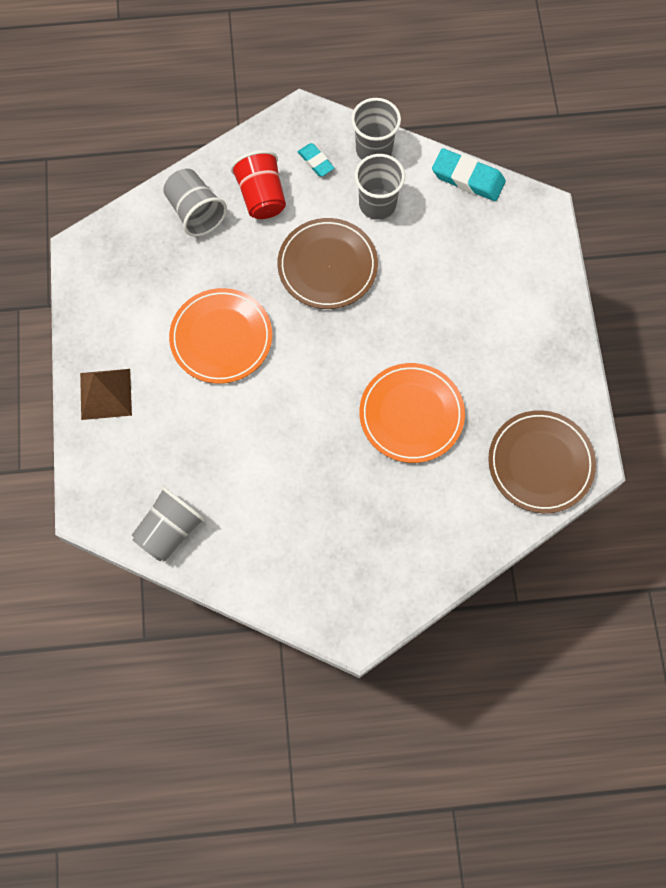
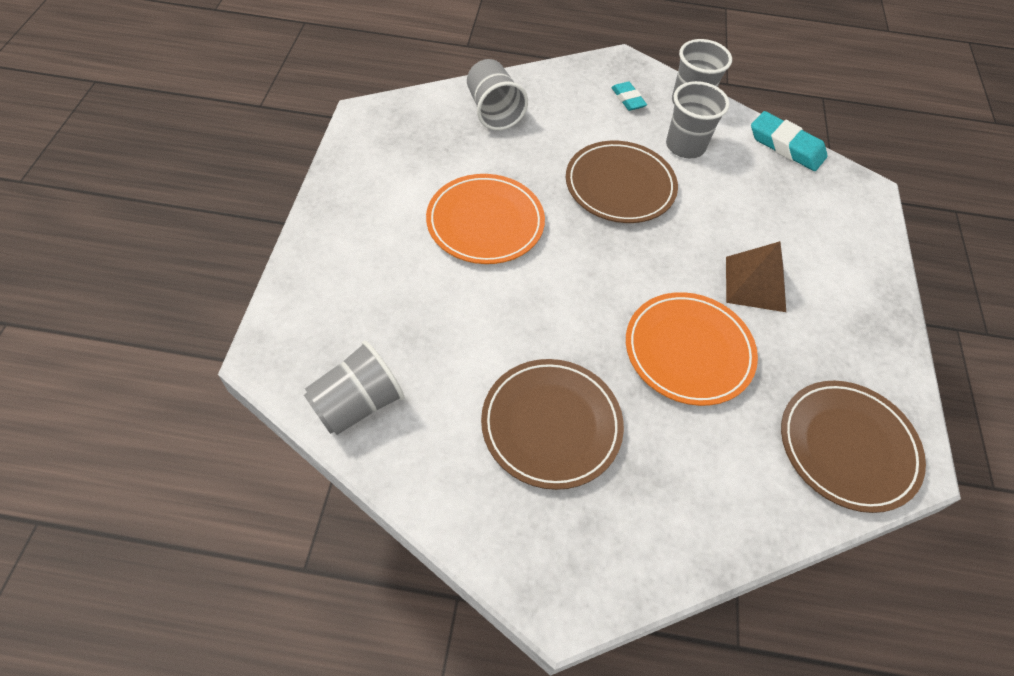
camera: 10 degrees right, 15 degrees down
brown pyramid [80,369,132,420] -> brown pyramid moved to [726,241,786,312]
red cup [231,150,286,219] -> none
none -> brown plate [481,359,624,490]

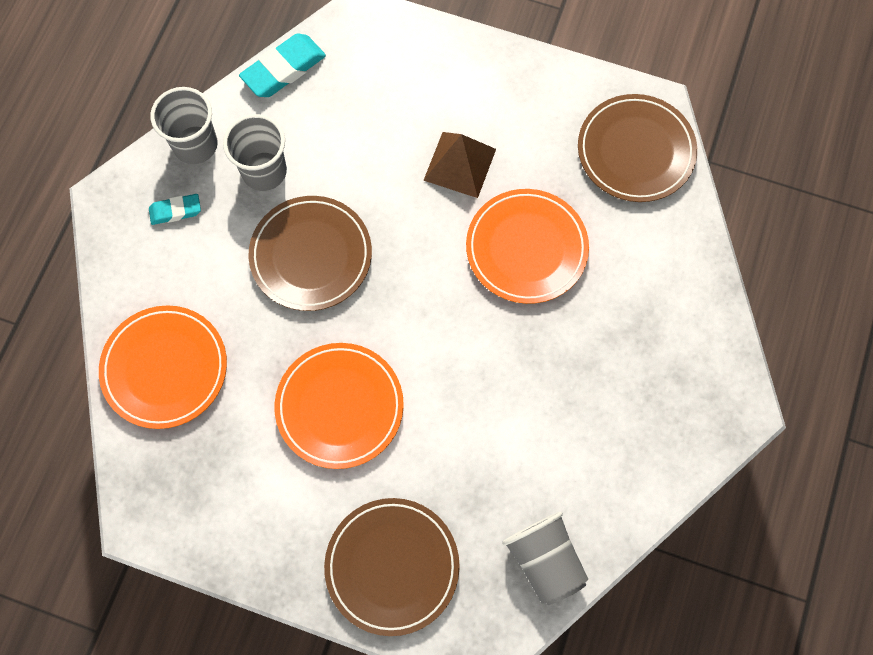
camera: 75 degrees left, 15 degrees up
grey cup [467,59,528,130] -> orange plate [99,305,227,429]
brown plate [481,359,624,490] -> brown plate moved to [324,498,460,636]

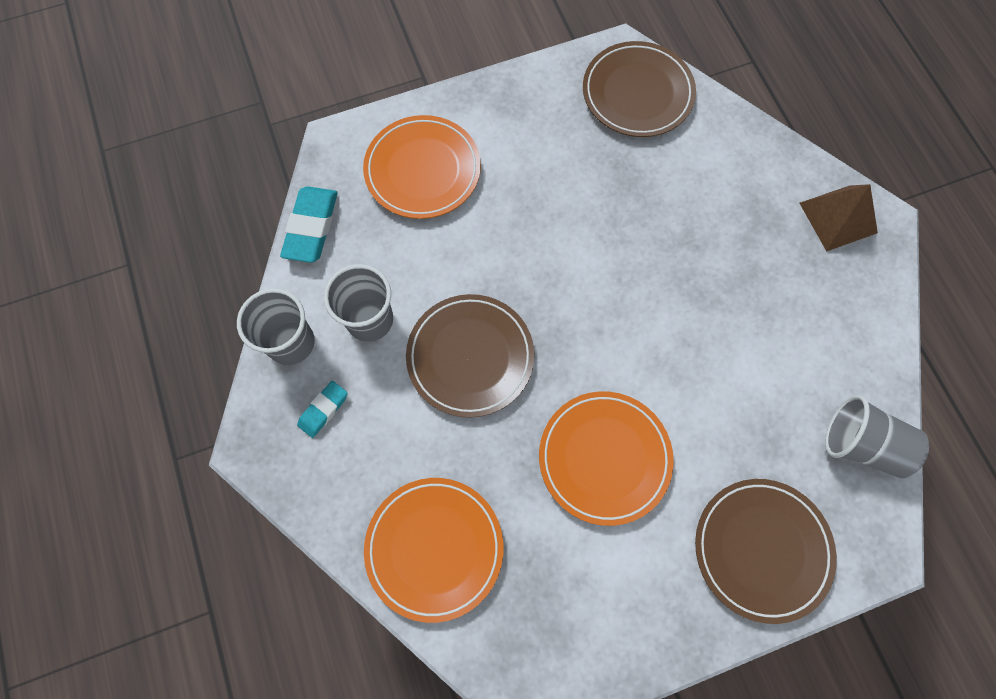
camera: 40 degrees left, 0 degrees up
brown pyramid [423,132,496,198] -> brown pyramid moved to [799,184,878,251]
orange plate [466,189,589,304] -> orange plate moved to [363,115,481,219]

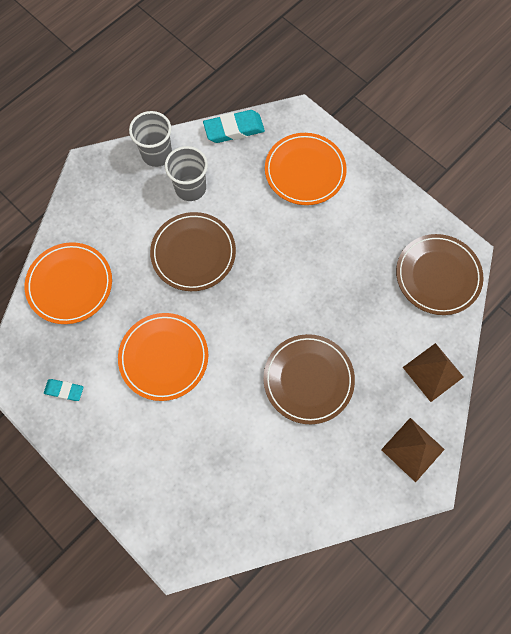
camera: 65 degrees right, 0 degrees up
turquoise eraser [297,381,348,438] -> turquoise eraser moved to [44,379,83,401]
brown plate [695,479,837,624] -> brown plate moved to [263,334,355,424]
grey cup [825,395,929,478] -> none
none -> brown pyramid [403,343,463,402]

